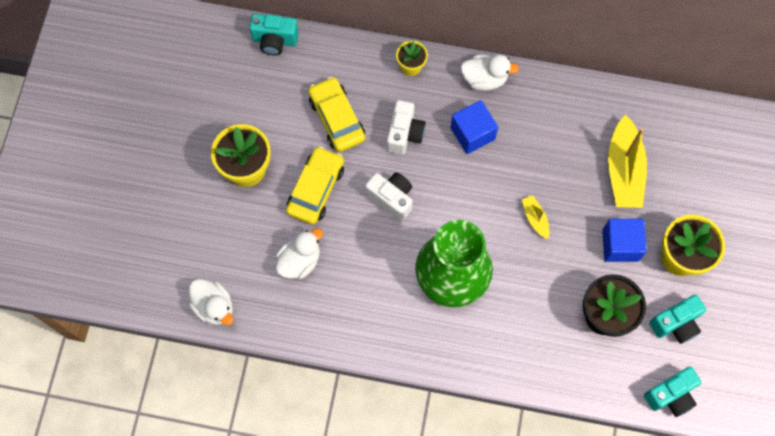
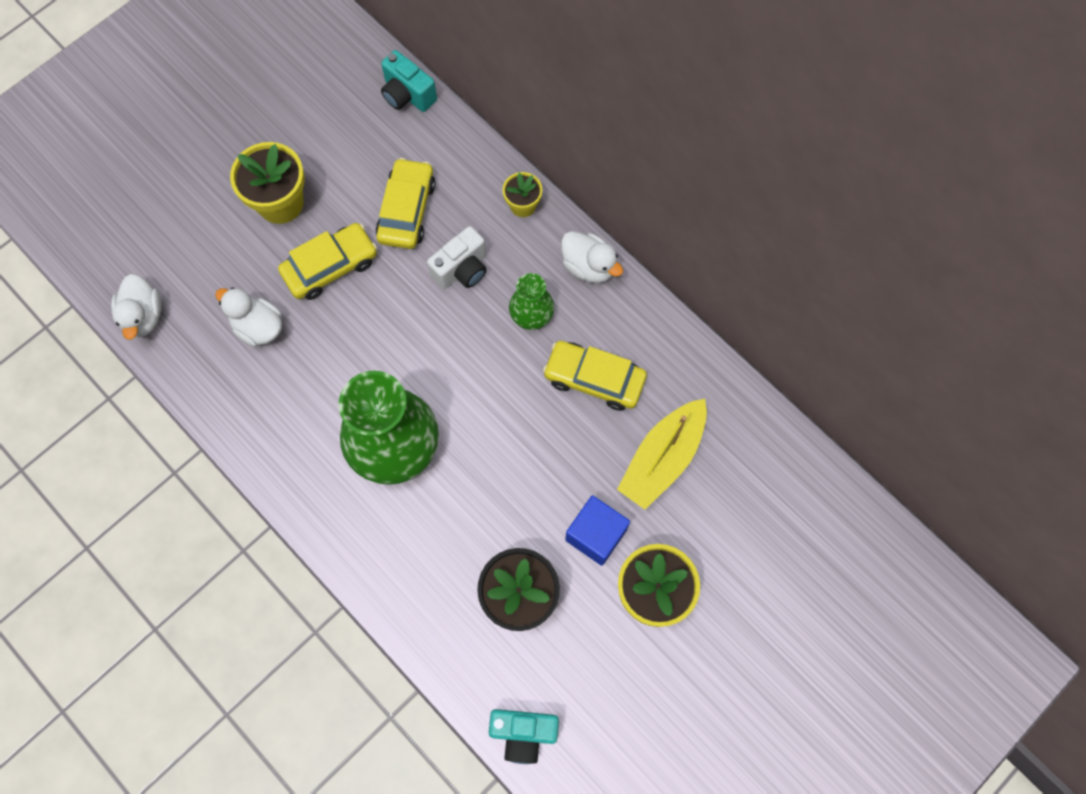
camera: 35 degrees right, 0 degrees up
white duck [275,228,323,279] -> white duck turned 135 degrees counterclockwise [215,287,282,347]
white camera [365,173,413,221] -> none
blue cube [450,100,498,154] -> green vase [509,273,555,330]
yellow boat [522,195,549,239] -> none
turquoise camera [649,295,706,344] -> none
none -> yellow car [543,341,647,411]

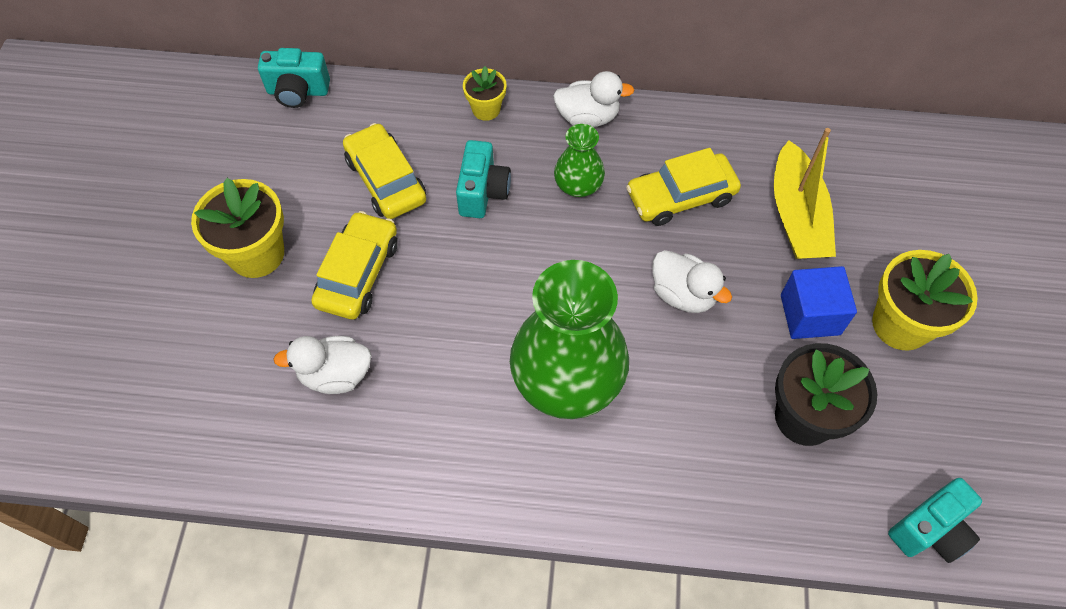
camera: 40 degrees left, 10 degrees down
white duck [111,274,161,340] -> white duck moved to [652,250,732,313]
white camera [427,226,487,289] -> turquoise camera [456,140,511,218]

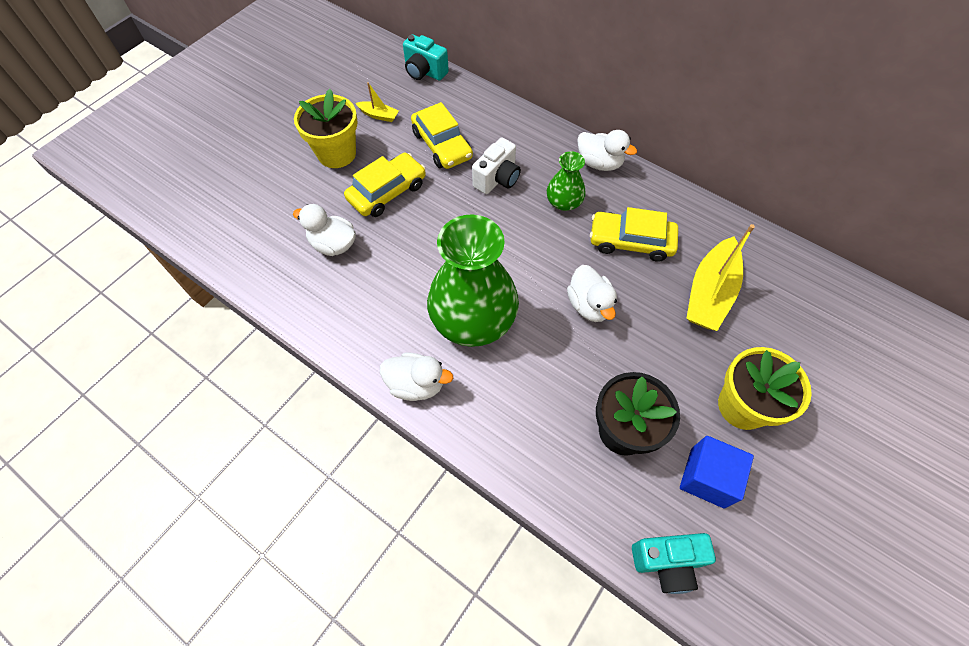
camera: 30 degrees right, 0 degrees up
yellow car [343,123,426,219] -> yellow car turned 150 degrees clockwise [411,102,473,169]
turquoise camera [456,140,511,218] -> white camera [472,138,521,194]
yellow flower pot [463,66,507,121] -> none
blue cube [781,266,857,339] -> blue cube moved to [680,436,754,509]
none -> yellow boat [356,82,399,122]
none -> white duck [380,353,453,401]

